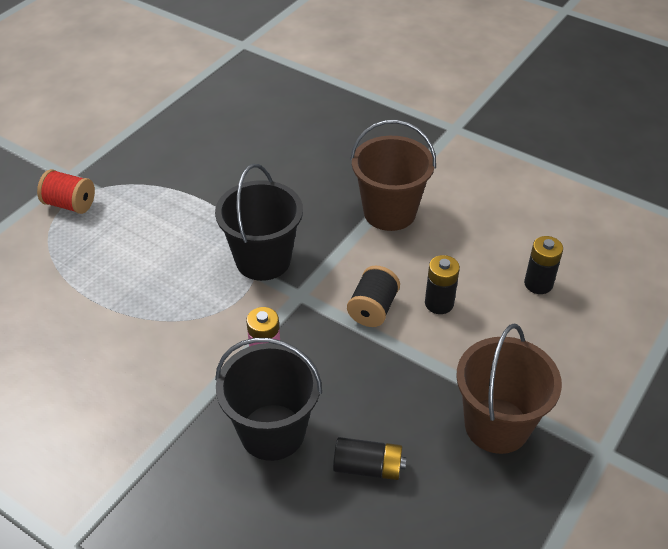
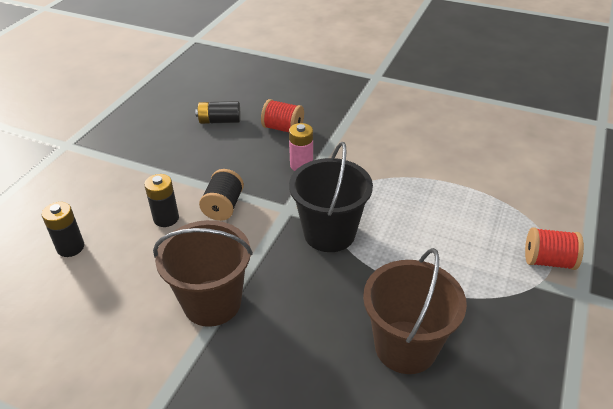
camera: 170 degrees right, 5 degrees down
black bucket [215,338,322,461] -> red spool [261,99,304,132]
brown bucket [456,324,562,454] -> brown bucket moved to [363,248,467,374]

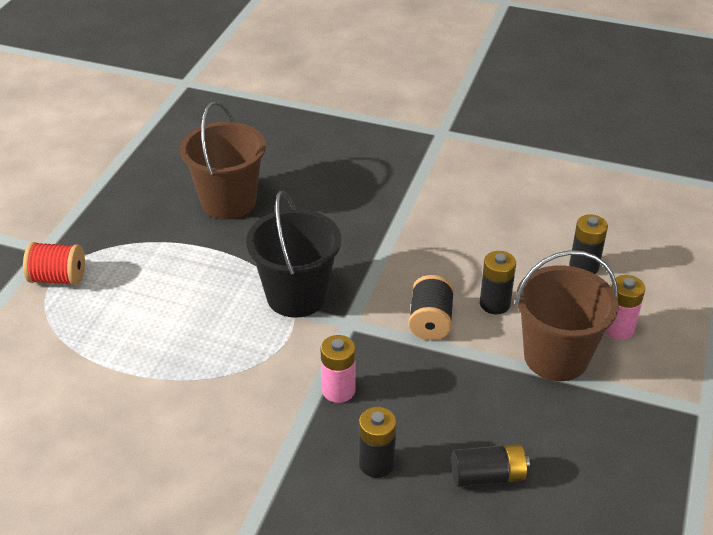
camera: 175 degrees right, 0 degrees up
brown bucket [153,220,253,327] -> brown bucket moved to [515,250,618,381]
red spool [261,99,304,132] -> black battery [359,407,396,478]
none -> pink battery [605,275,645,340]

